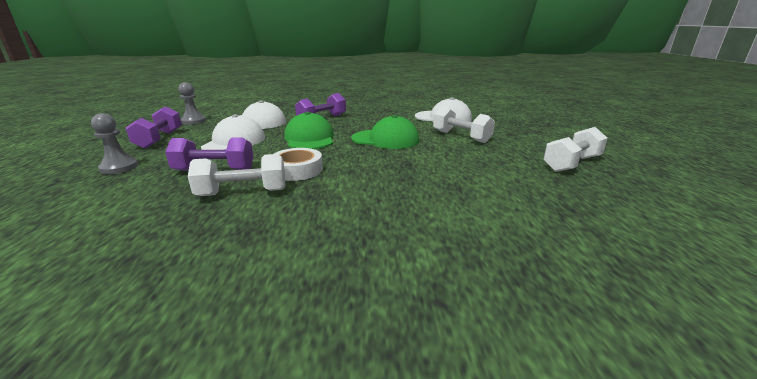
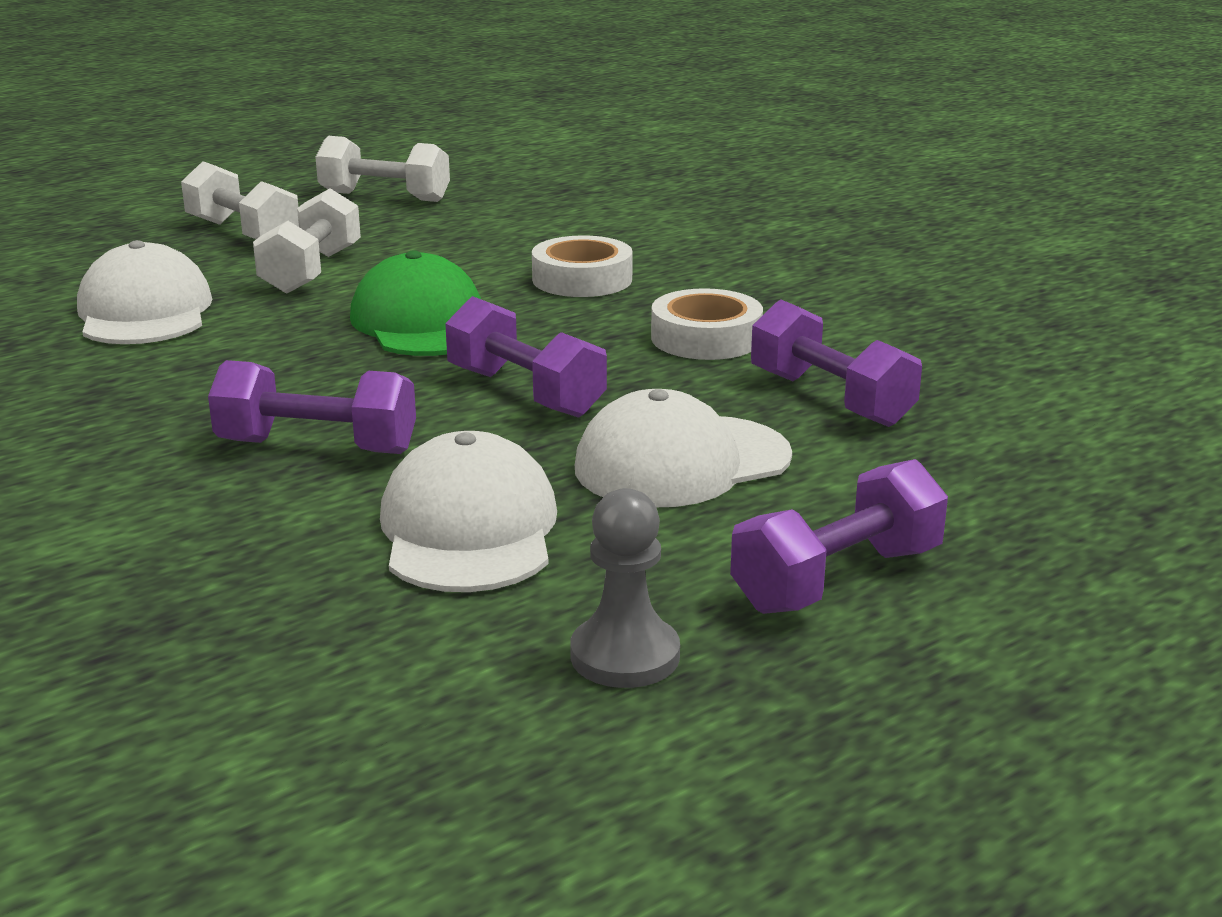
camera: 125 degrees left, 0 degrees up
grey pawn [91,113,138,174] -> none
white dumbbell [188,154,285,196] -> white dumbbell moved to [181,161,299,239]
green cap [284,111,334,149] -> purple dumbbell [445,296,607,418]
none -> white tape [532,235,633,297]

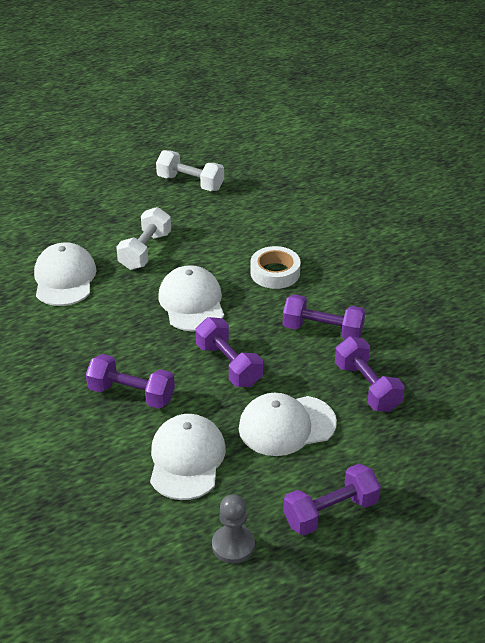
camera: 10 degrees right, 15 degrees up
white dumbbell [181,161,299,239] -> none
green cap [350,250,481,356] -> white cap [158,265,224,332]
white tape [651,288,763,360] -> purple dumbbell [283,294,365,340]

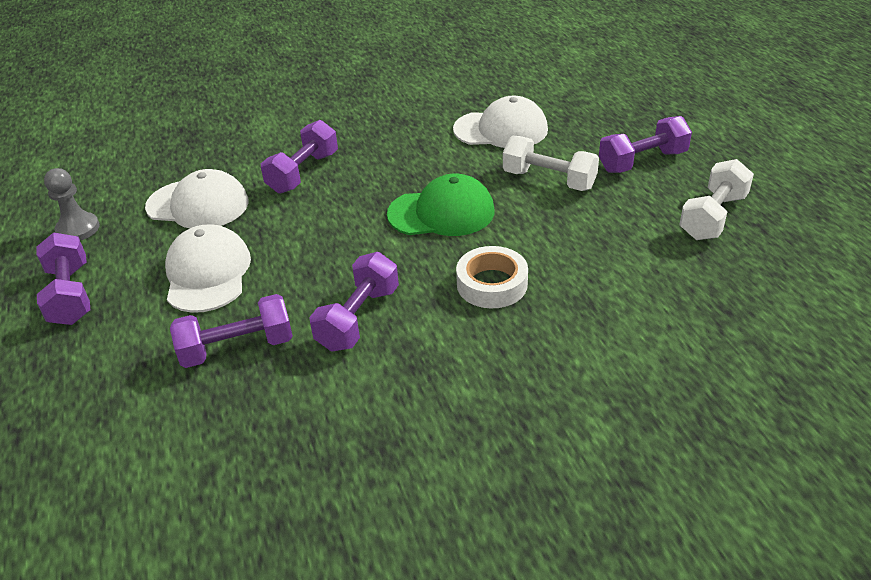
camera: 100 degrees right, 0 degrees up
white cap [158,265,224,332] -> green cap [387,173,494,236]
purple dumbbell [195,317,263,387] -> purple dumbbell moved to [599,116,692,173]

